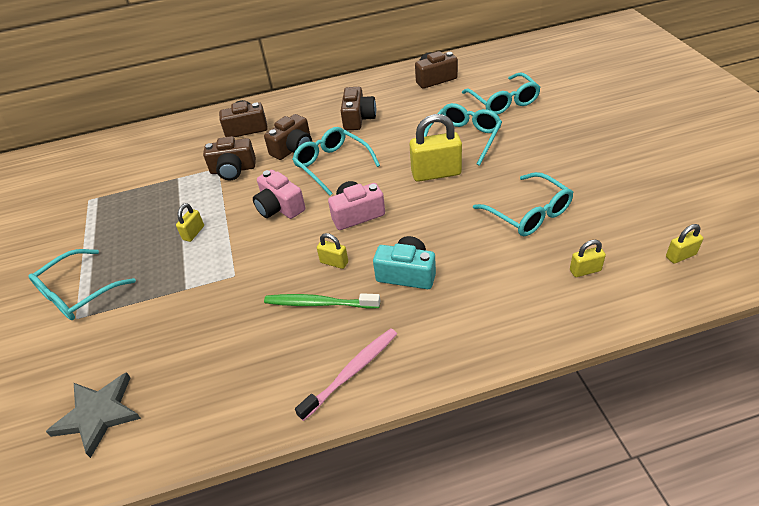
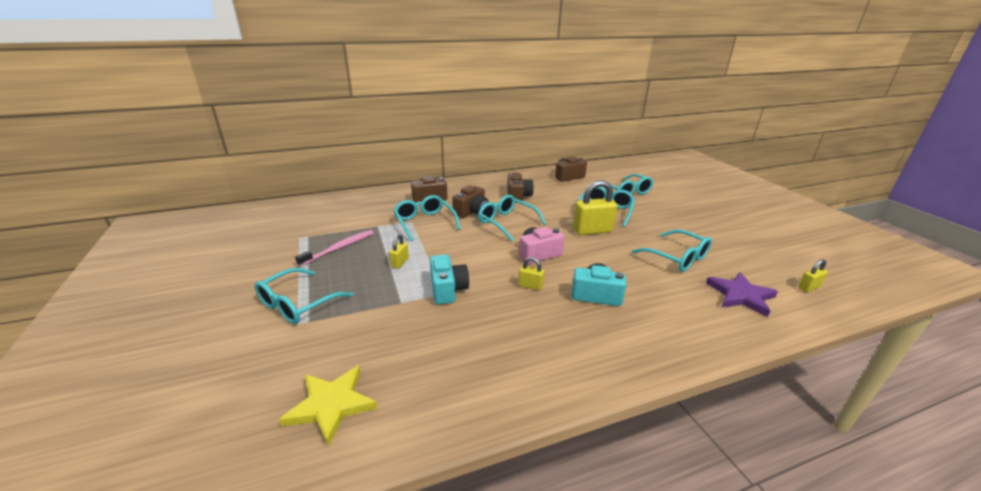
camera: 10 degrees left, 15 degrees down
grey star [46,372,141,458] -> yellow star [279,366,378,446]
brown camera [203,136,256,180] -> turquoise glasses [393,195,460,241]
pink camera [253,170,305,219] -> none
green toothbrush [264,293,380,309] -> none
pink toothbrush [295,328,397,421] -> pink toothbrush moved to [295,230,373,266]
yellow padlock [570,240,606,277] -> purple star [706,272,778,317]
none -> turquoise camera [430,254,469,304]

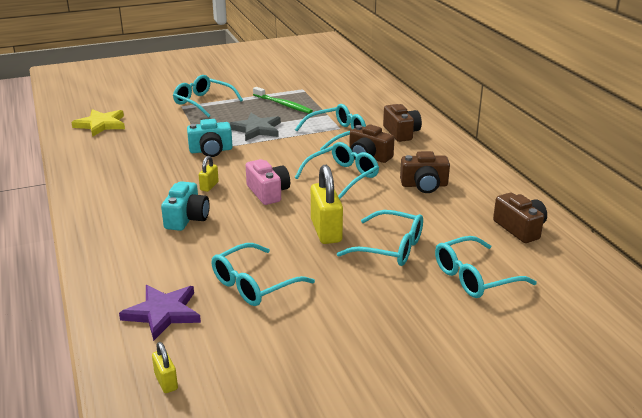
camera: 90 degrees right, 0 degrees up
pink toothbrush [295,230,373,266] -> green toothbrush [253,87,313,114]
yellow padlock [389,234,409,269] -> grey star [230,113,281,141]

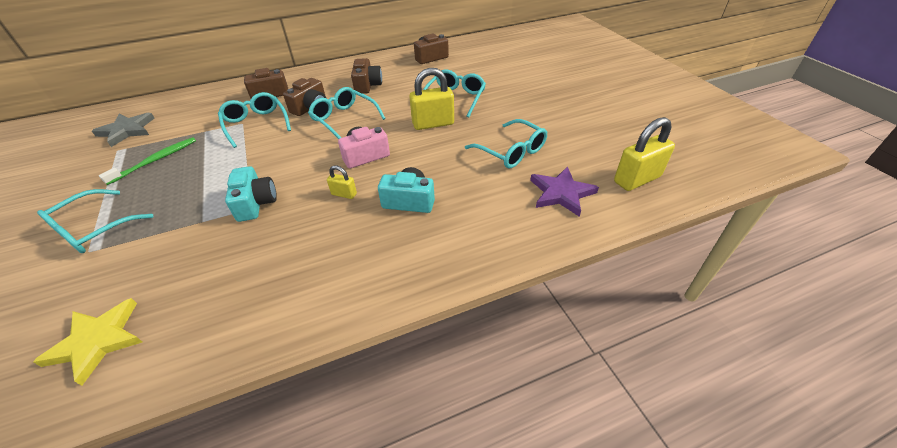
camera: 90 degrees left, 15 degrees up
yellow padlock [152,342,178,393] -> yellow padlock [614,117,675,191], size x1.97
grey star [230,113,281,141] -> grey star moved to [92,113,155,147]
turquoise glasses [435,236,537,298] -> none

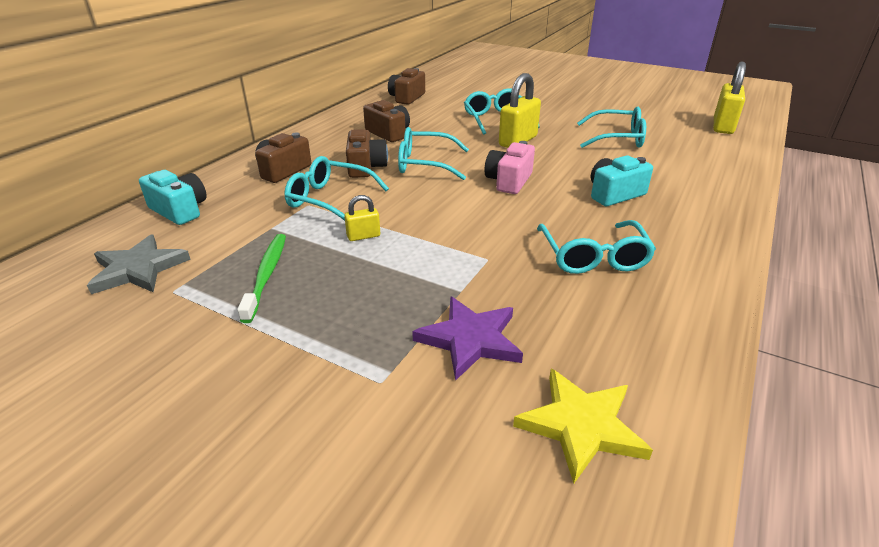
camera: 40 degrees left, 10 degrees down
turquoise glasses [37,189,154,253] -> turquoise glasses moved to [537,220,656,274]
turquoise camera [225,166,277,222] -> turquoise camera moved to [139,170,207,225]
yellow padlock [327,166,357,199] -> yellow padlock moved to [344,195,380,241]
purple star [530,167,599,217] -> purple star moved to [412,296,523,381]

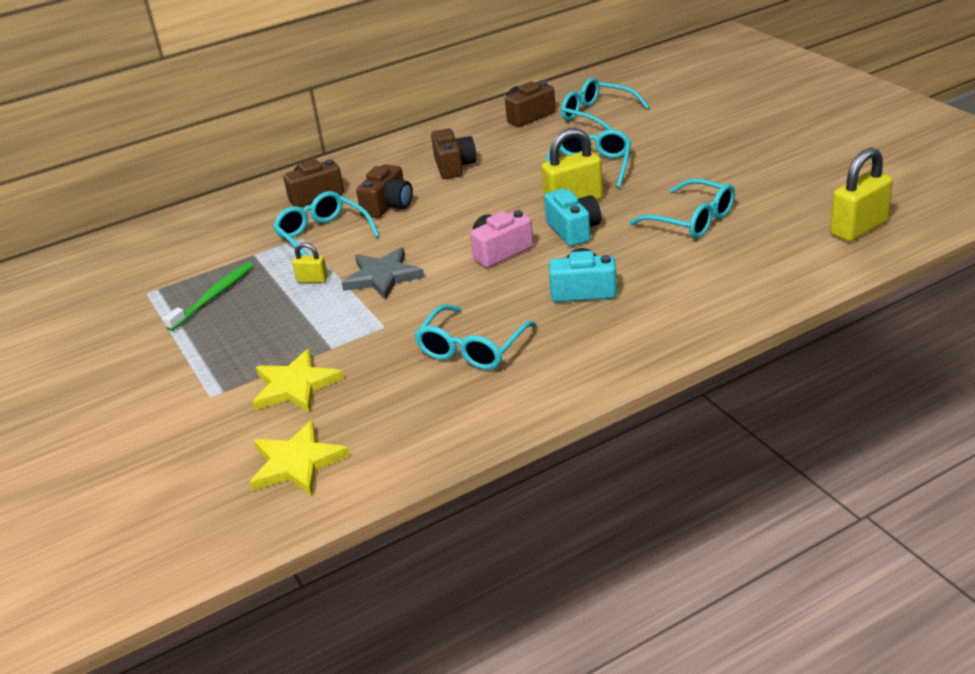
camera: 35 degrees right, 0 degrees up
grey star [87,234,191,294] -> grey star moved to [342,247,424,300]
turquoise camera [139,170,207,225] -> turquoise camera moved to [544,189,601,246]
turquoise glasses [398,127,469,180] -> turquoise glasses moved to [561,78,649,130]
purple star [412,296,523,381] -> yellow star [253,349,344,413]

